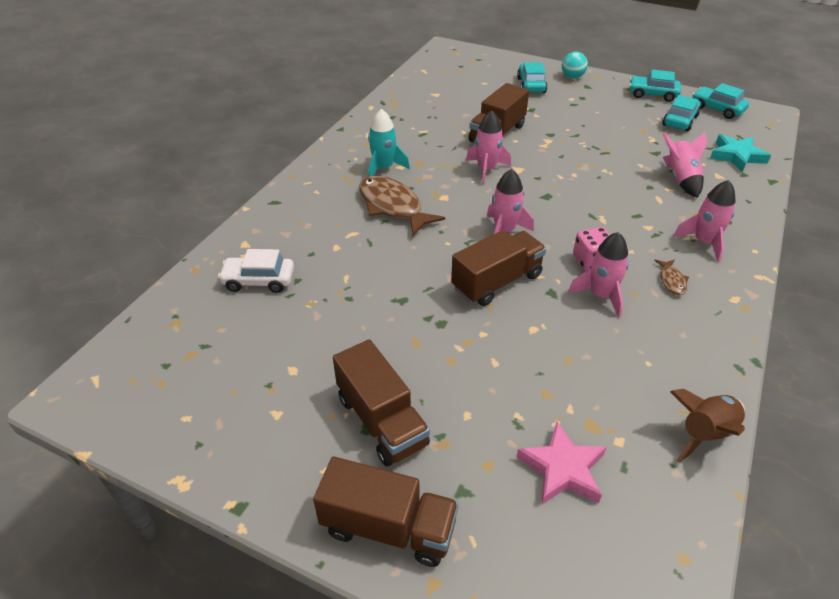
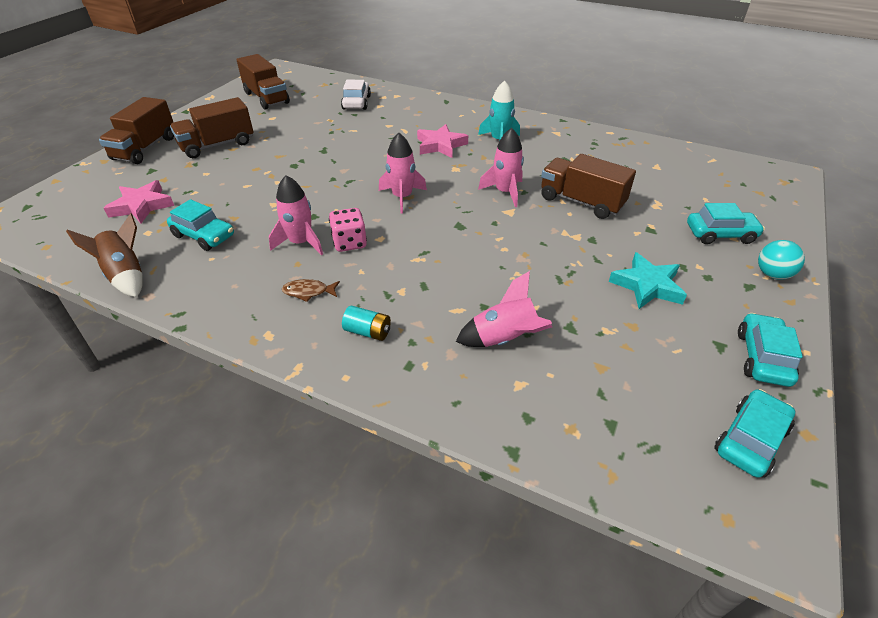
camera: 90 degrees right, 0 degrees up
brown fish [359,175,445,236] -> pink star [417,124,468,158]
brown truck [451,230,546,306] -> brown truck moved to [236,54,290,109]
turquoise car [662,95,701,132] -> turquoise car moved to [167,199,234,251]
pink rocket [673,180,736,262] -> turquoise battery [342,306,391,341]
turquoise star [710,134,771,172] -> turquoise star moved to [609,252,687,309]

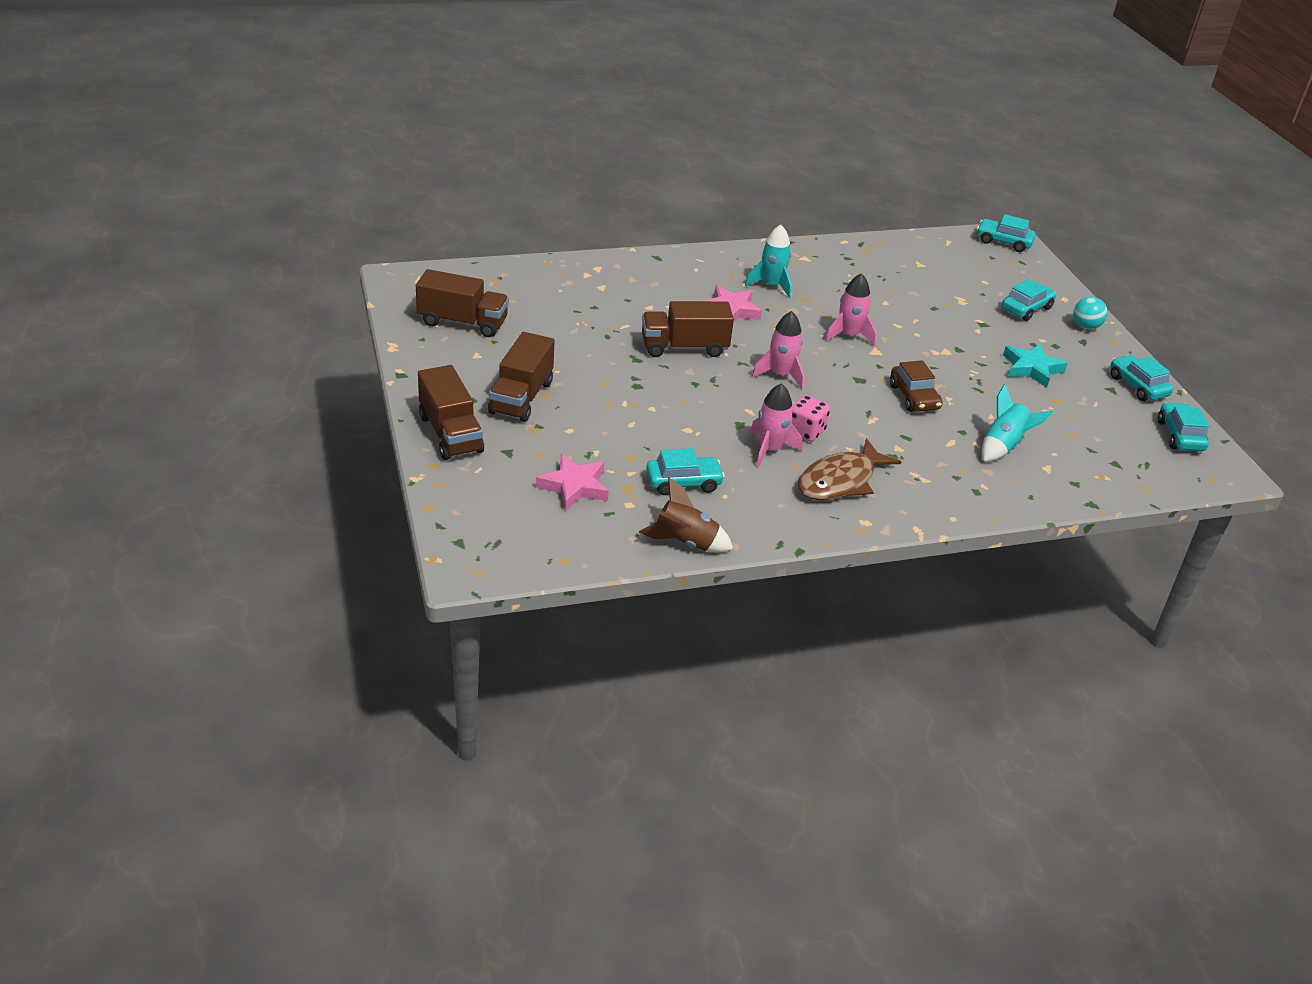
camera: 45 degrees left, 5 degrees down
brown fish [282,279,340,302] -> brown fish [798,438,901,500], size x2.20
white car [341,80,371,110] -> none
turquoise battery [342,306,391,341] -> none
pink rocket [456,271,552,347] -> turquoise rocket [982,384,1053,462]
brown truck [541,154,636,219] -> brown truck moved to [642,301,734,357]
none -> brown car [890,360,943,412]
none -> turquoise car [977,214,1036,252]

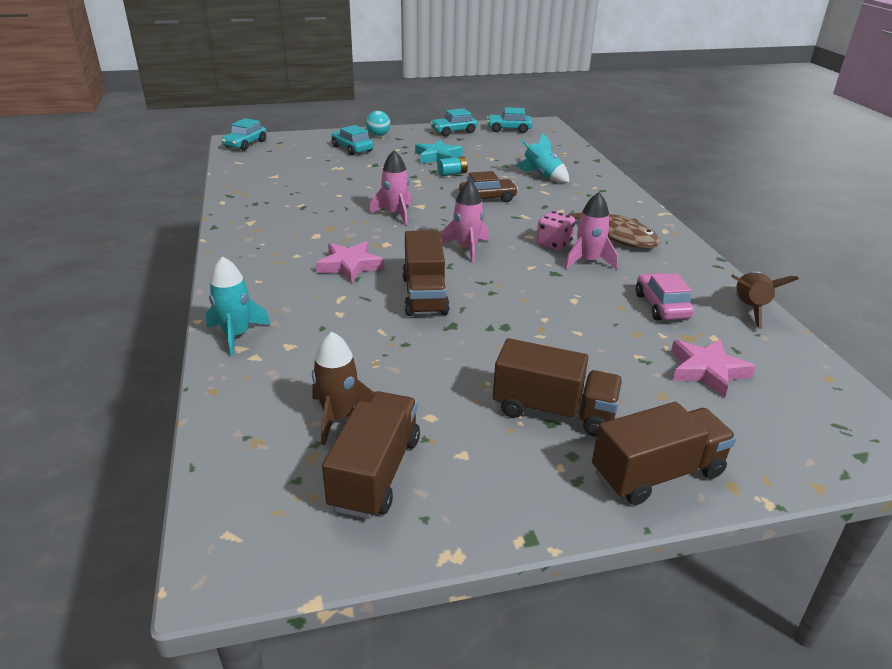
camera: 85 degrees left, 5 degrees down
turquoise car [646,448,725,495] -> pink car [636,273,694,320]
turquoise rocket [745,225,792,298] -> turquoise rocket moved to [206,256,271,357]
none -> brown rocket [312,331,374,445]
none -> turquoise battery [437,156,468,176]

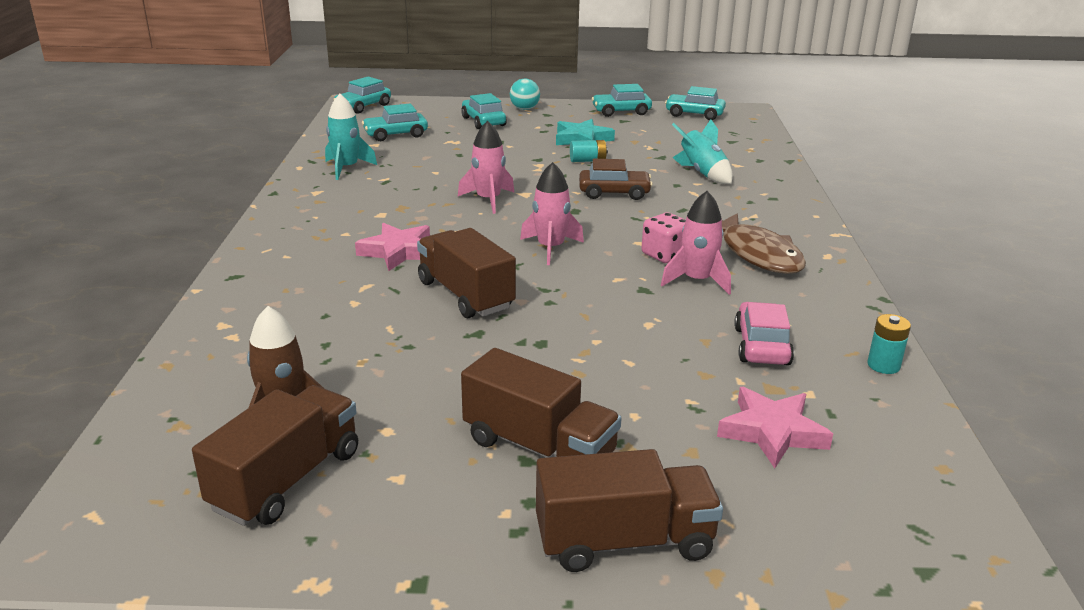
camera: 15 degrees right, 5 degrees down
turquoise rocket [206,256,271,357] -> turquoise rocket moved to [325,94,377,180]
brown truck [402,230,450,316] -> brown truck turned 135 degrees clockwise [417,228,516,318]
brown rocket [731,271,799,329] -> turquoise battery [867,314,911,374]
none -> turquoise car [362,104,428,141]

